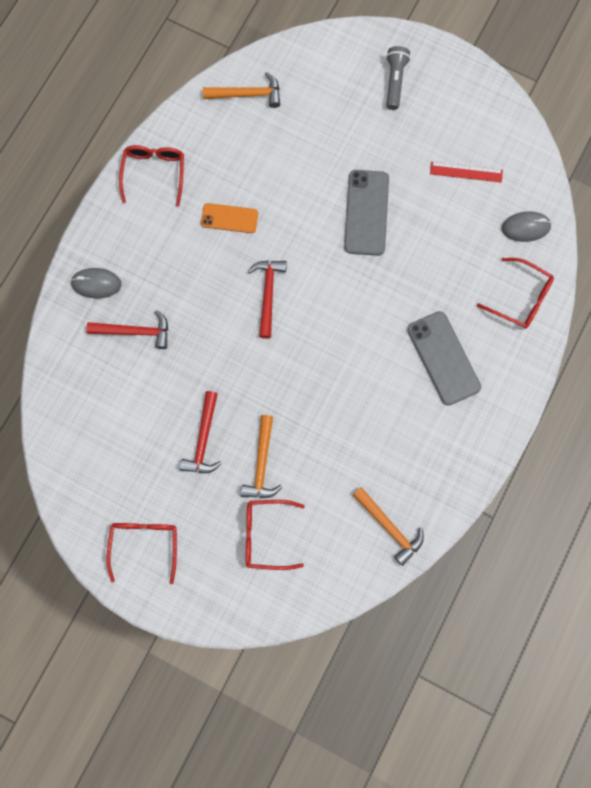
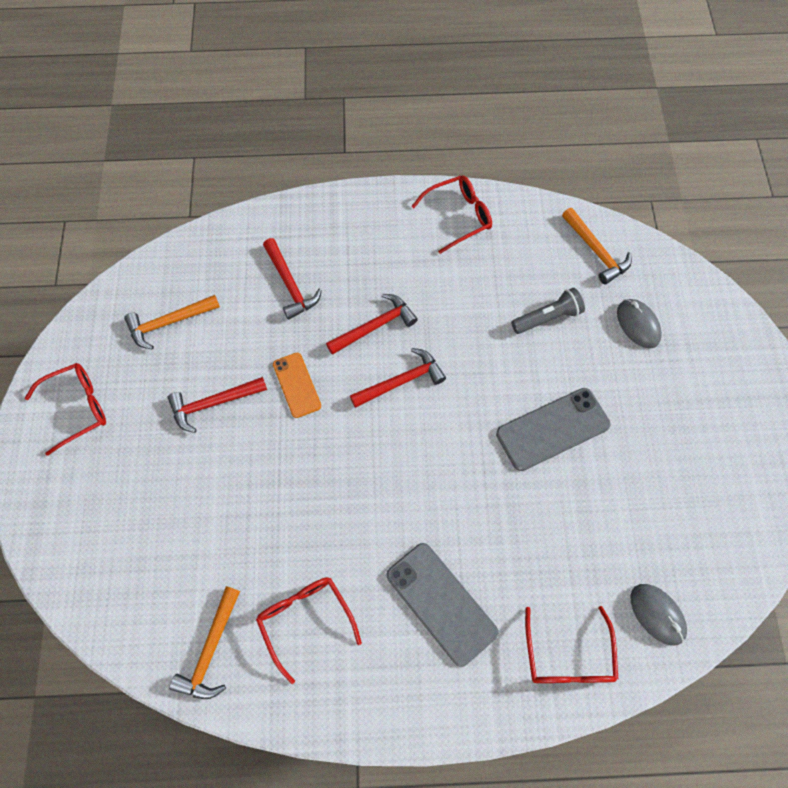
camera: 60 degrees right, 10 degrees down
grey mouse [70,268,121,299] -> grey mouse moved to [617,299,662,349]
orange phone [201,203,258,233] -> orange phone moved to [273,353,321,418]
orange hammer [241,415,282,498] -> orange hammer moved to [124,295,220,349]
red glasses [246,500,305,570] -> red glasses moved to [256,577,362,684]
grey flashlight [386,46,411,110] -> grey flashlight moved to [511,288,585,334]
grey phone [407,311,481,406] -> grey phone turned 75 degrees counterclockwise [387,543,498,667]
red ruler [430,162,503,183] -> none
none -> red hammer [326,294,418,355]

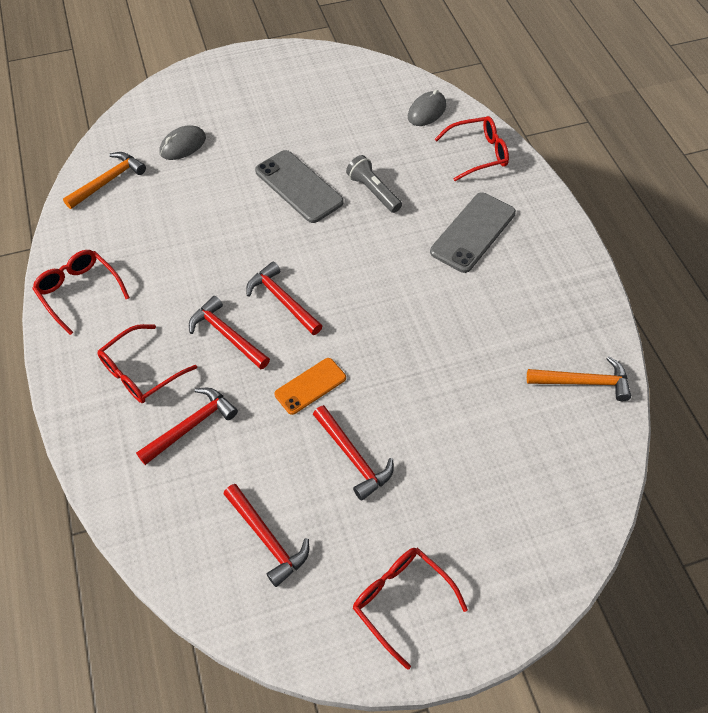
camera: 105 degrees left, 10 degrees down
orange hammer [124,295,220,349] -> red hammer [223,484,309,587]
red glasses [256,577,362,684] -> red glasses moved to [97,324,197,403]
grey flashlight [511,288,585,334] -> grey flashlight moved to [346,155,402,213]

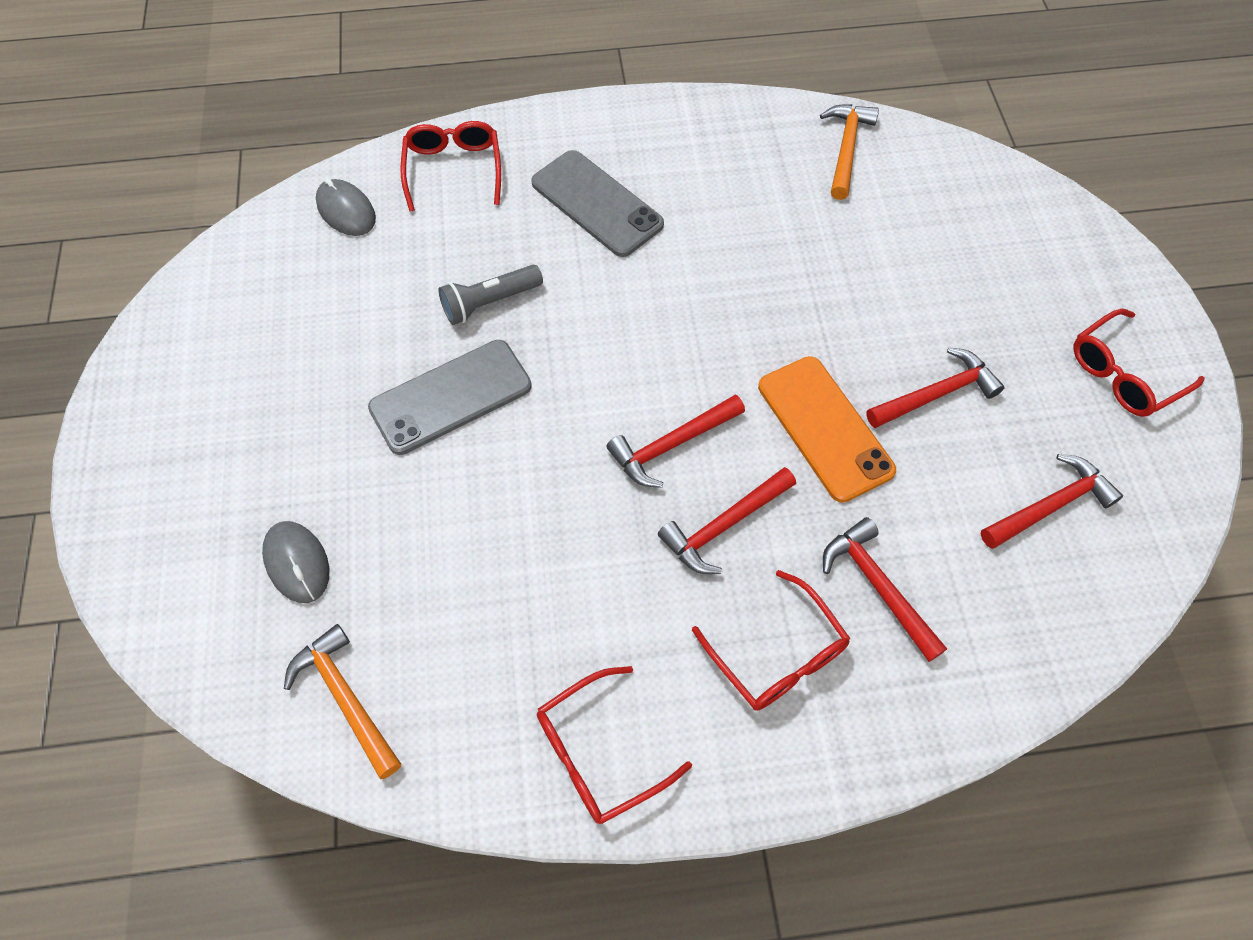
camera: 80 degrees left, 5 degrees up
orange phone [274,358,346,415] -> orange phone [758,356,896,503], size x1.60

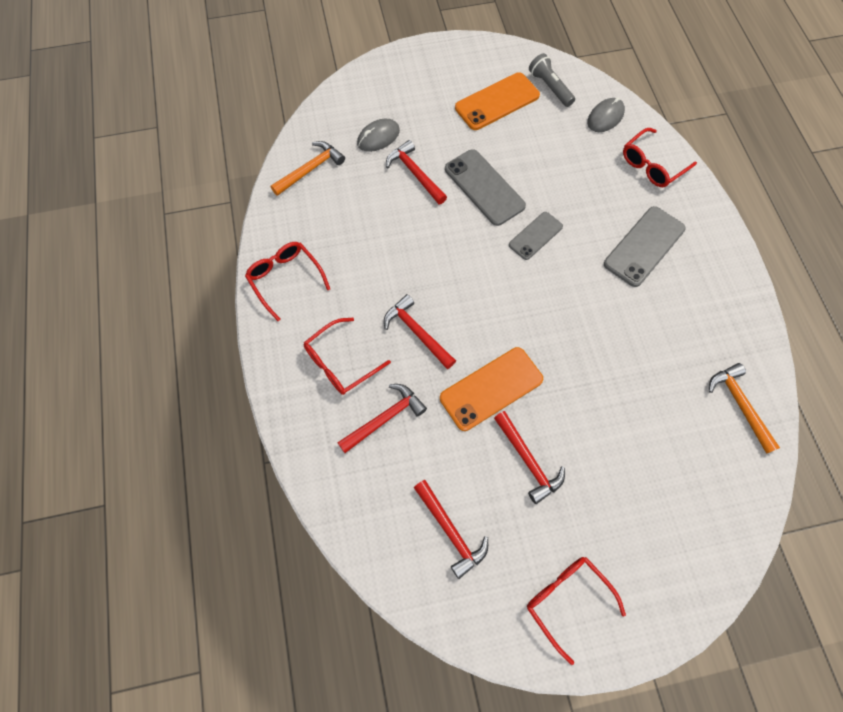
camera: 85 degrees right, 5 degrees up
red glasses [401,121,501,212] -> red glasses turned 150 degrees clockwise [623,128,697,187]
grey flashlight [438,265,543,325] -> grey flashlight moved to [529,53,575,107]
red hammer [606,395,745,488] -> red hammer moved to [386,140,447,204]
orange hammer [820,104,879,200] -> orange hammer turned 120 degrees counterclockwise [709,363,780,454]
none -> orange phone [455,72,540,130]
none -> grey phone [509,212,563,260]

